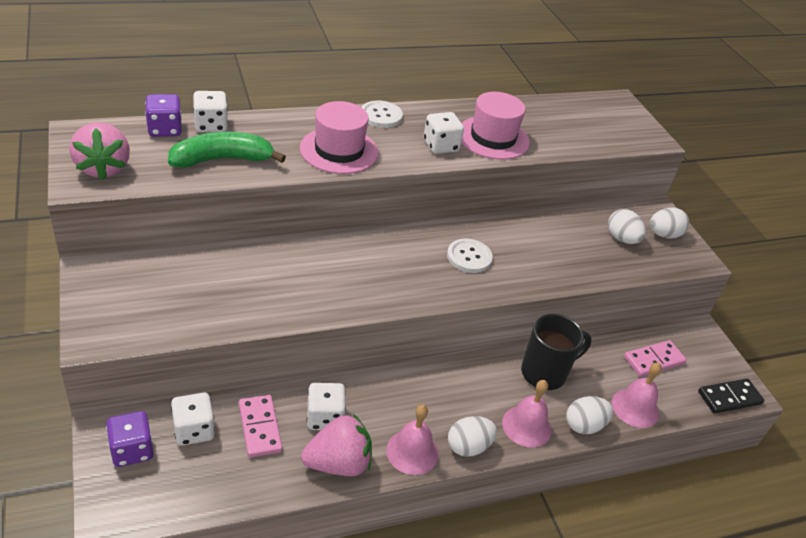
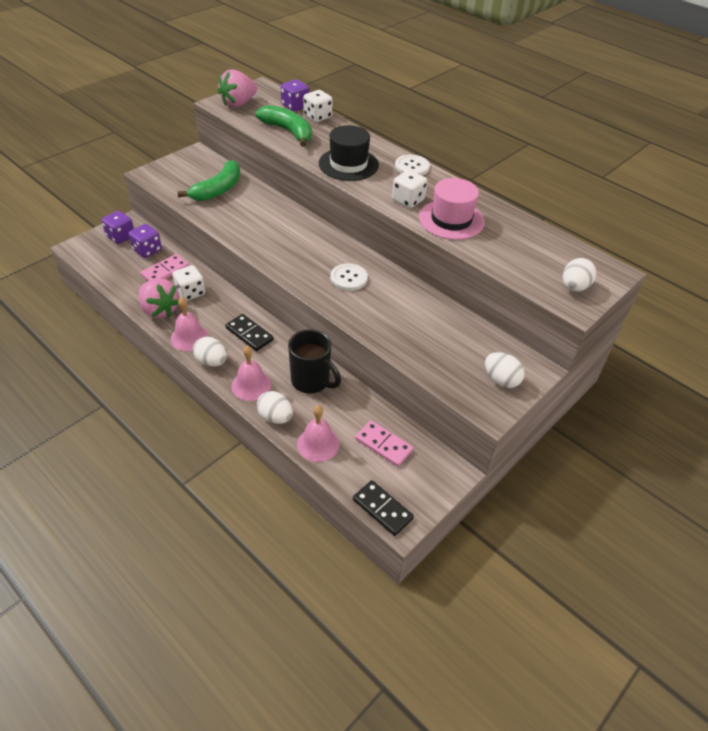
camera: 65 degrees right, 5 degrees up
white dice [171,392,215,446] -> purple dice [128,224,162,258]
pink hat [300,101,379,174] -> black hat [319,125,379,181]
white egg [608,209,646,244] -> white egg moved to [563,258,596,292]
none -> green banana [177,160,240,201]
none -> black domino [225,314,274,351]

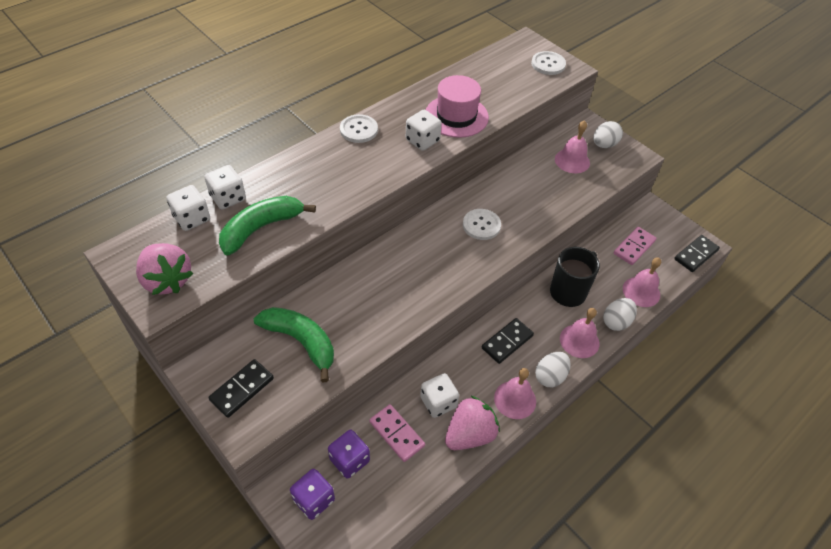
camera: 85 degrees left, 5 degrees up
purple dice [281,79,309,111] -> white dice [166,185,210,231]
black hat [319,125,379,181] -> none
white egg [563,258,596,292] -> white button [531,51,566,75]
none -> black domino [208,359,274,418]
none -> pink bell [555,120,590,173]

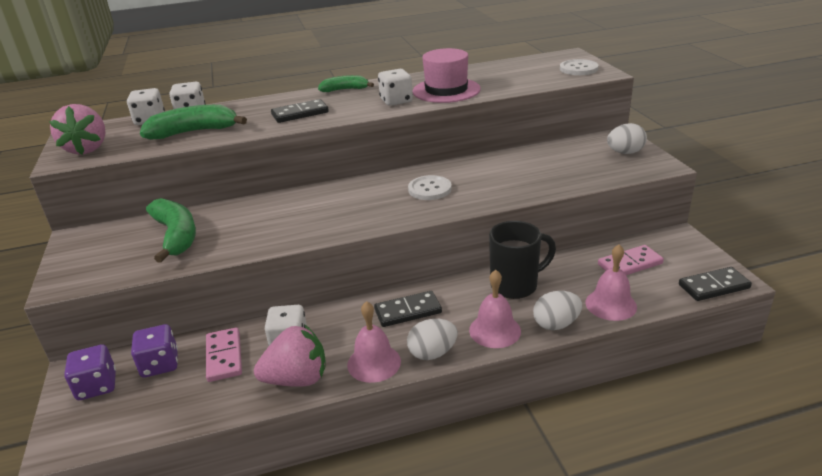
camera: 30 degrees right, 20 degrees down
black domino [208,359,274,418] -> black domino moved to [271,99,329,123]
white button [340,114,378,143] -> green banana [318,75,374,92]
pink bell [555,120,590,173] -> none

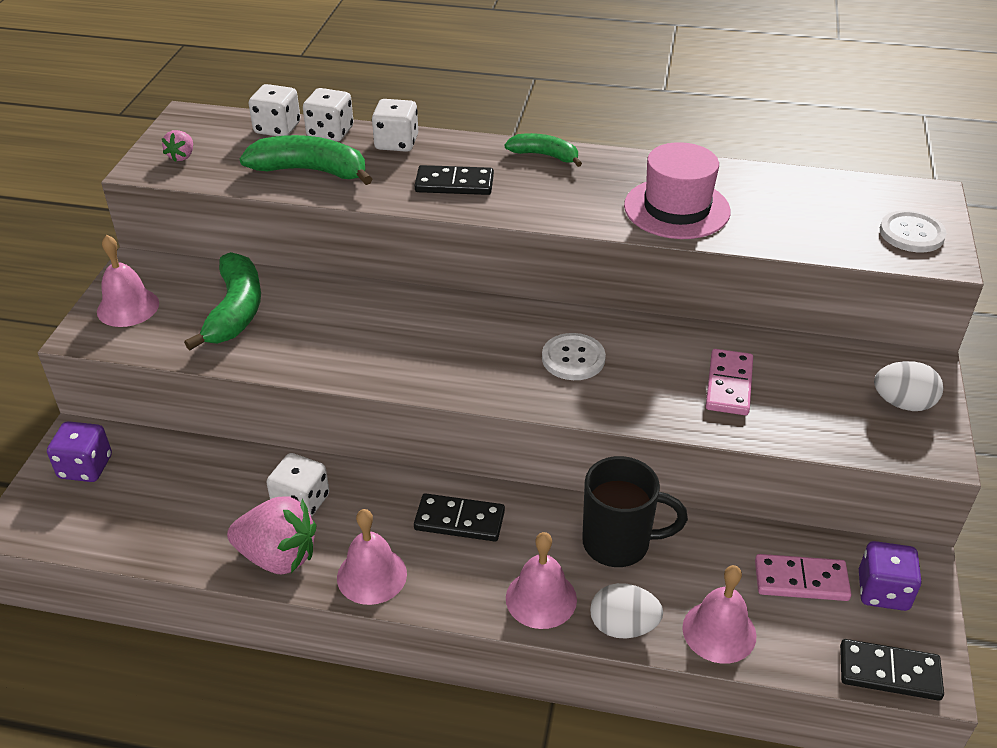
camera: 25 degrees right, 10 degrees up
pink strawberry [49,104,105,155] -> pink strawberry [162,130,193,162], size x0.48
purple dice [131,324,178,378] -> purple dice moved to [859,541,922,611]
pink domino [206,327,242,382] -> pink domino moved to [706,349,753,415]
white dice [378,69,413,106] -> white dice moved to [372,99,418,152]
white egg [407,319,458,360] -> none
none -> pink bell [97,235,159,327]

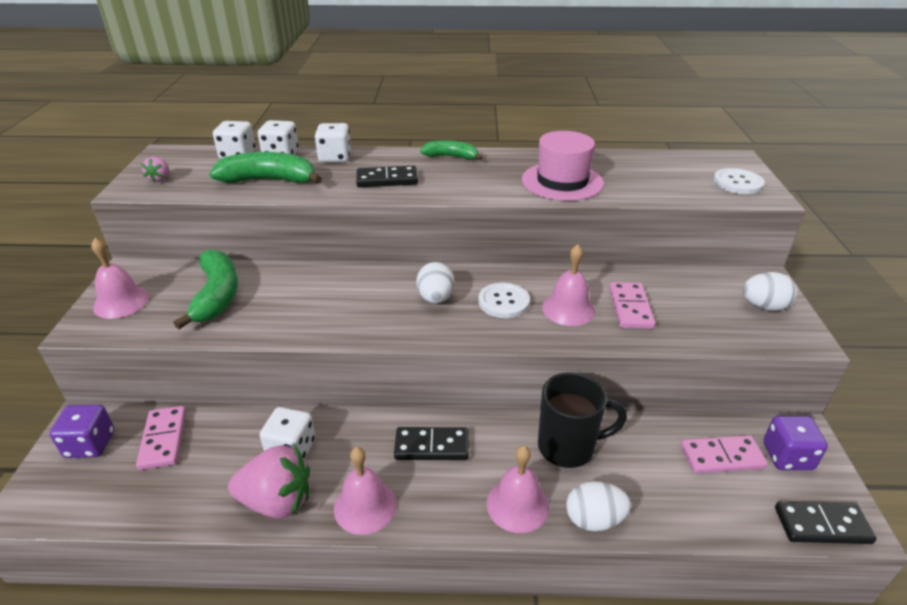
camera: 10 degrees left, 5 degrees down
pink bell [682,565,756,664] -> pink bell moved to [542,244,595,326]
none -> pink domino [136,406,186,470]
none -> white egg [417,262,454,303]

